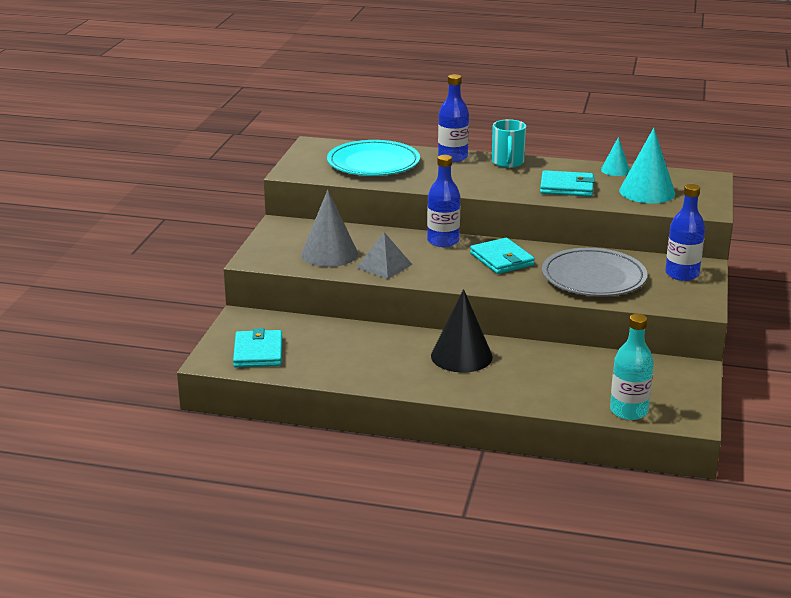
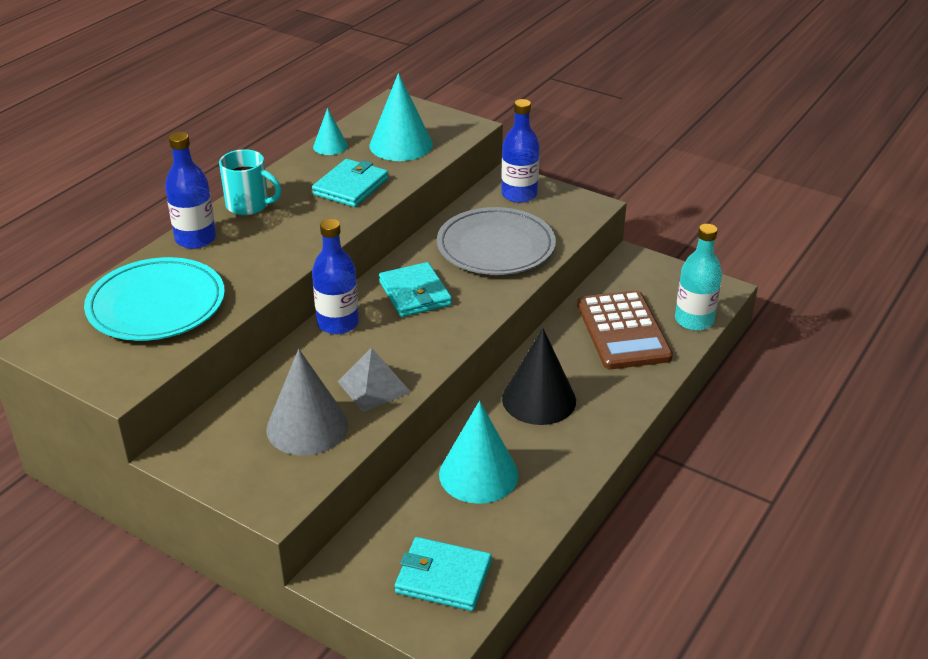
camera: 70 degrees left, 10 degrees up
turquoise wallet [470,238,535,274] -> turquoise wallet turned 75 degrees clockwise [379,262,452,317]
none -> turquoise cone [439,401,519,504]
none -> brown calculator [577,290,673,369]

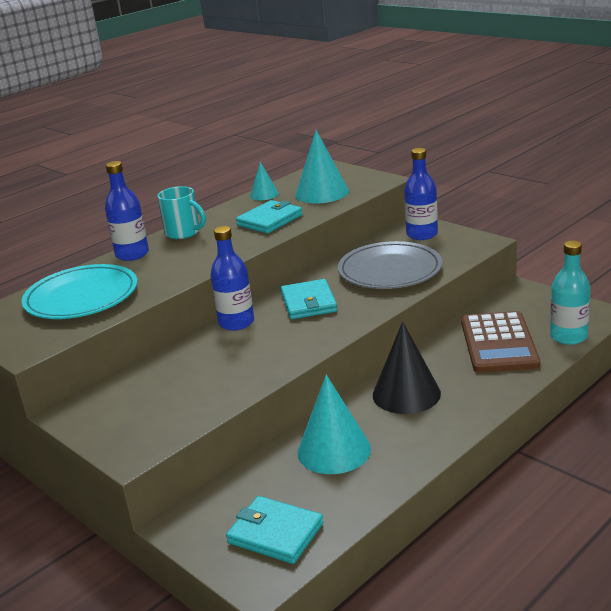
camera: 15 degrees right, 10 degrees down
grey cone [266,349,348,456] -> none
grey pyramid [337,348,411,412] -> none

